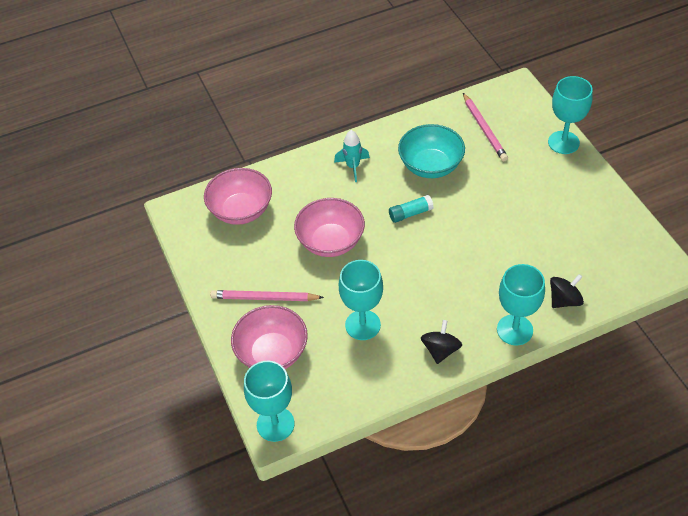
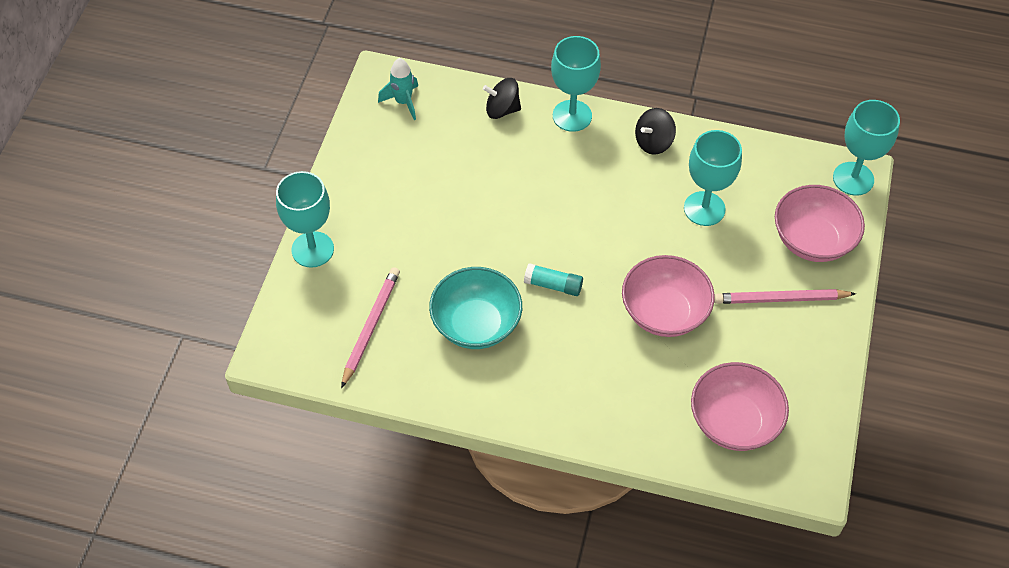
camera: 145 degrees left, 5 degrees up
pink pencil [210,290,324,301] -> pink pencil turned 135 degrees clockwise [714,289,856,304]
turquoise rocket [334,130,370,182] -> turquoise rocket moved to [378,58,418,120]

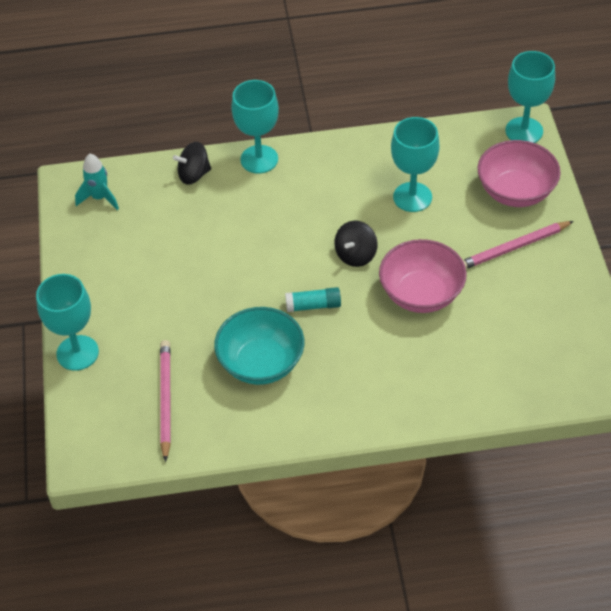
camera: 20 degrees left, 5 degrees down
black spinning top [635,108,676,155] -> black spinning top moved to [335,221,377,267]
pink bowl [691,362,789,451] -> none

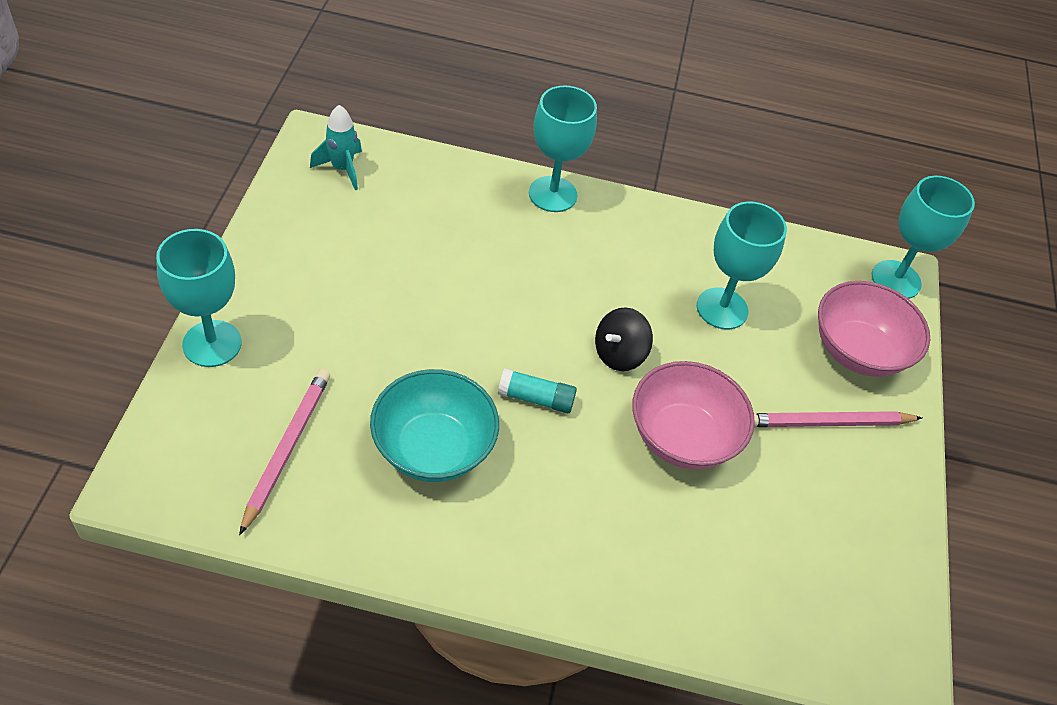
camera: 10 degrees right, 0 degrees up
black spinning top [173,142,211,184] -> none

